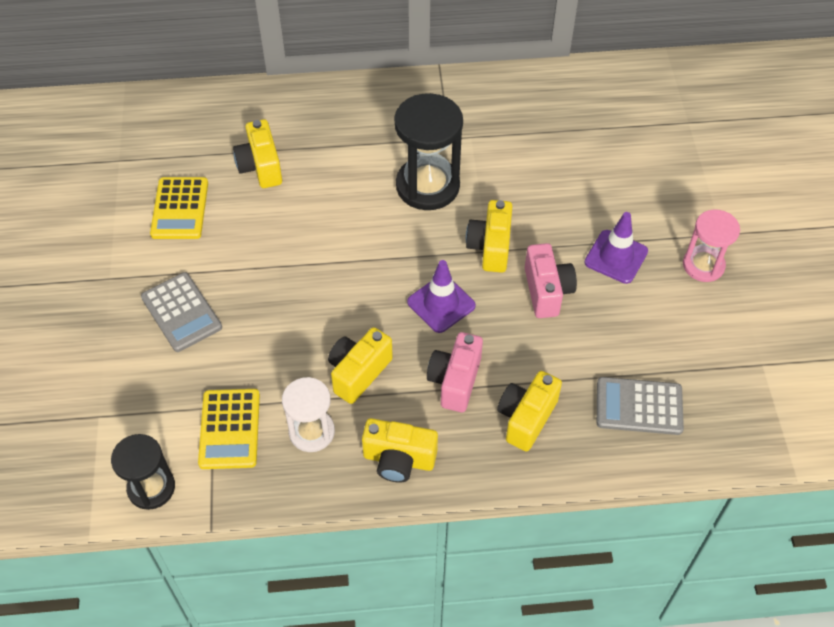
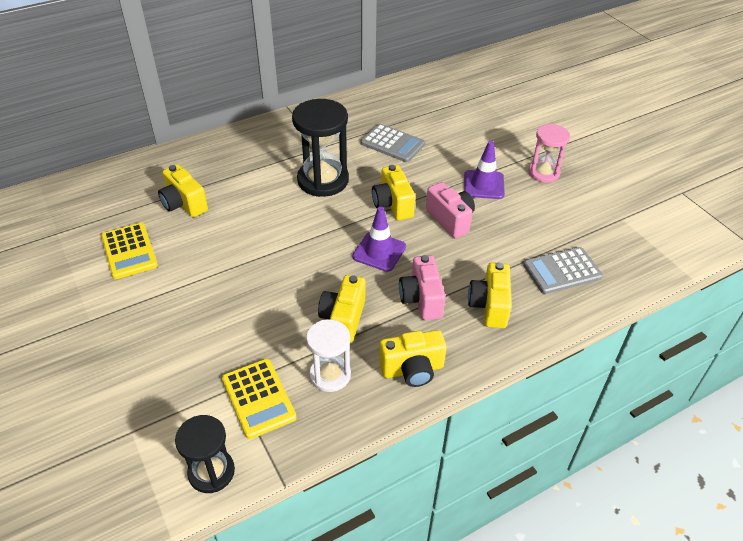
camera: 25 degrees left, 10 degrees down
grey calculator [141,272,222,352] -> grey calculator moved to [361,124,425,162]

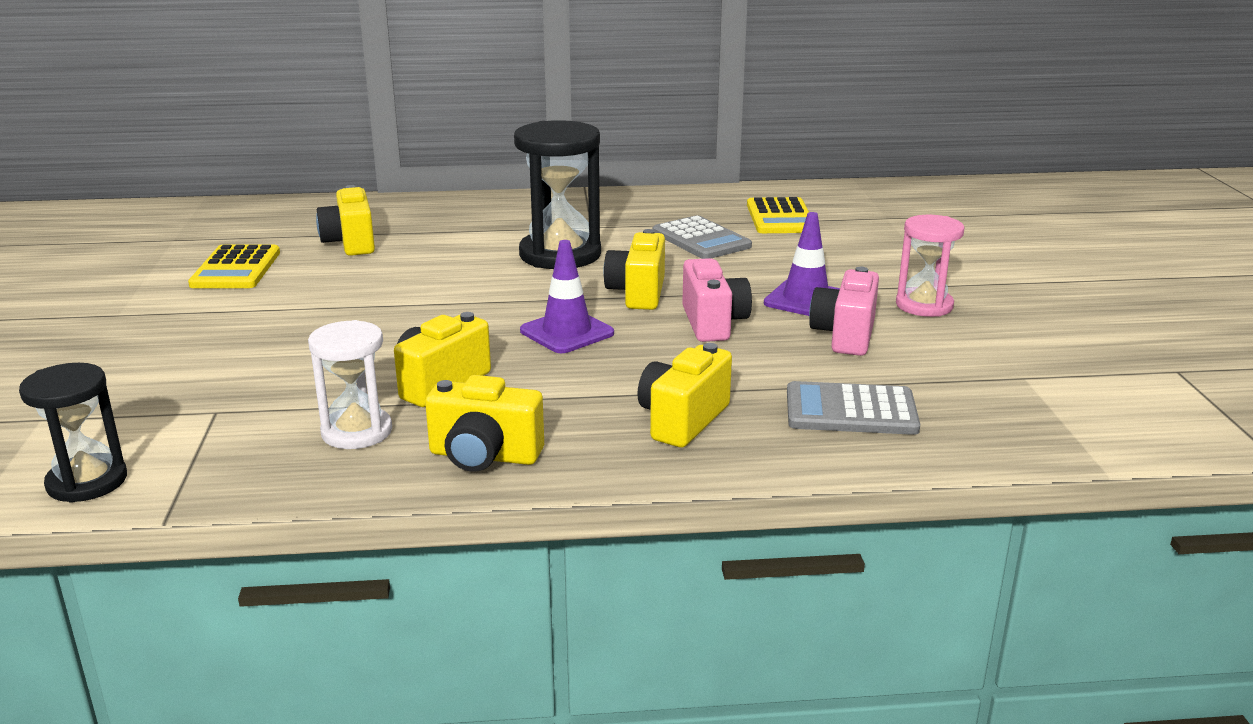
camera: 25 degrees right, 20 degrees down
yellow calculator [222,359,297,439] -> yellow calculator moved to [747,197,809,233]
pink camera [399,255,446,320] -> pink camera moved to [809,267,879,356]

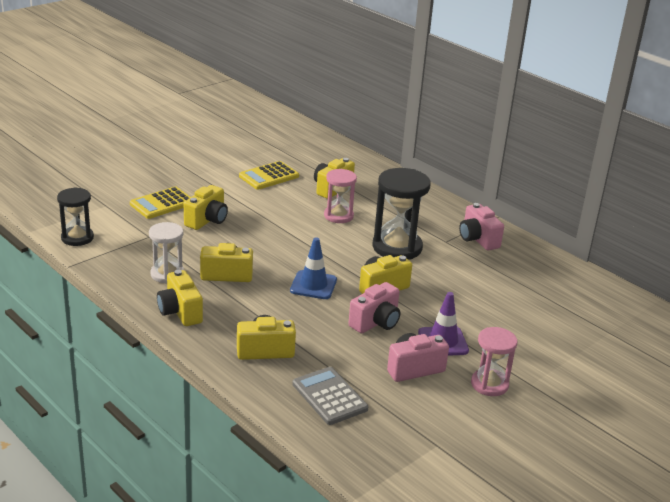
camera: 50 degrees right, 5 degrees up
purple traffic cone [520,240,614,353] -> blue traffic cone [290,237,337,299]
grey calculator [653,215,752,259] -> none
yellow calculator [747,197,809,233] -> yellow calculator moved to [130,187,191,219]
none -> yellow camera [184,185,228,230]
none -> pink hourglass [324,169,357,223]
none -> pink camera [459,203,504,251]

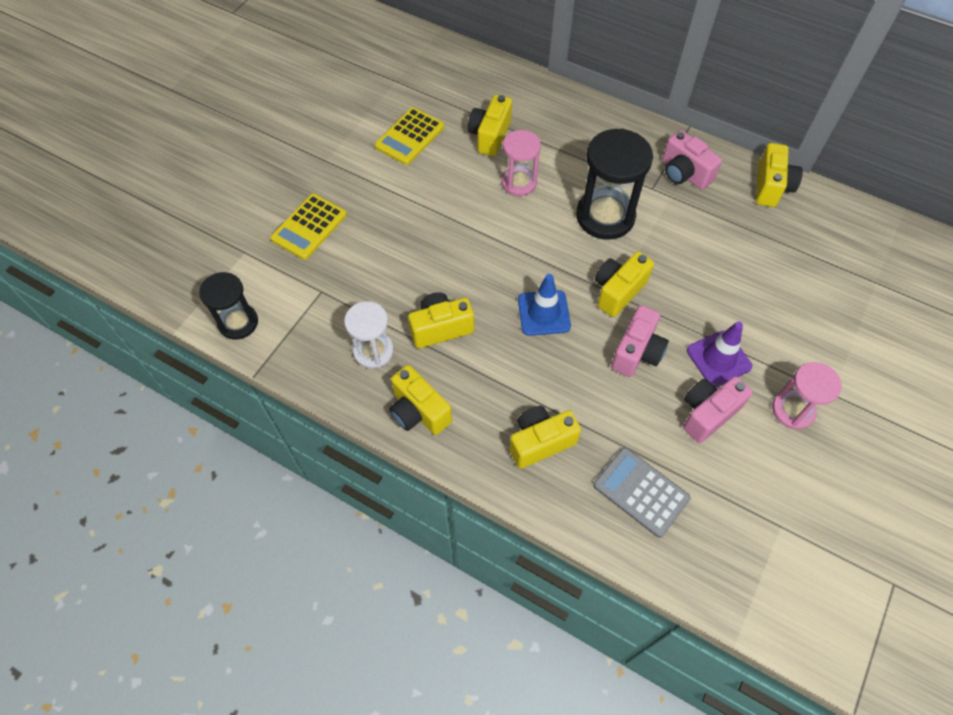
camera: 15 degrees left, 30 degrees up
yellow camera [184,185,228,230] -> yellow camera moved to [756,143,803,207]

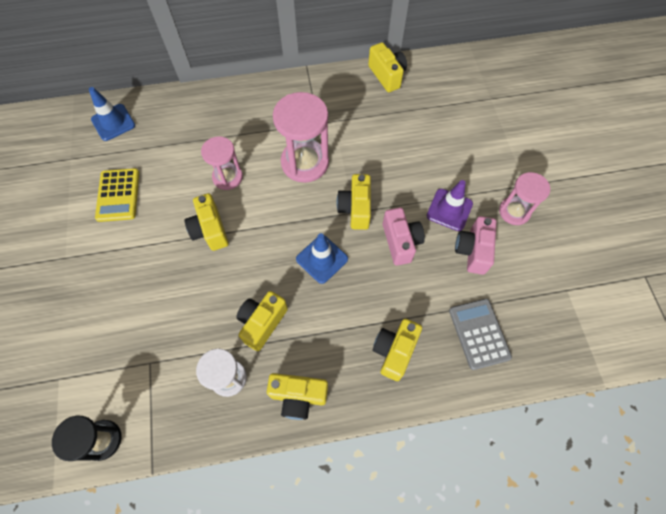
camera: 40 degrees left, 5 degrees up
yellow calculator [270,194,347,260] -> none
yellow camera [468,95,512,156] -> yellow camera moved to [185,193,229,251]
black hourglass [576,129,653,240] -> pink hourglass [273,92,329,183]
grey calculator [593,447,691,538] -> grey calculator turned 75 degrees clockwise [449,298,512,370]
pink camera [662,130,722,190] -> none
none -> blue traffic cone [89,87,135,141]

